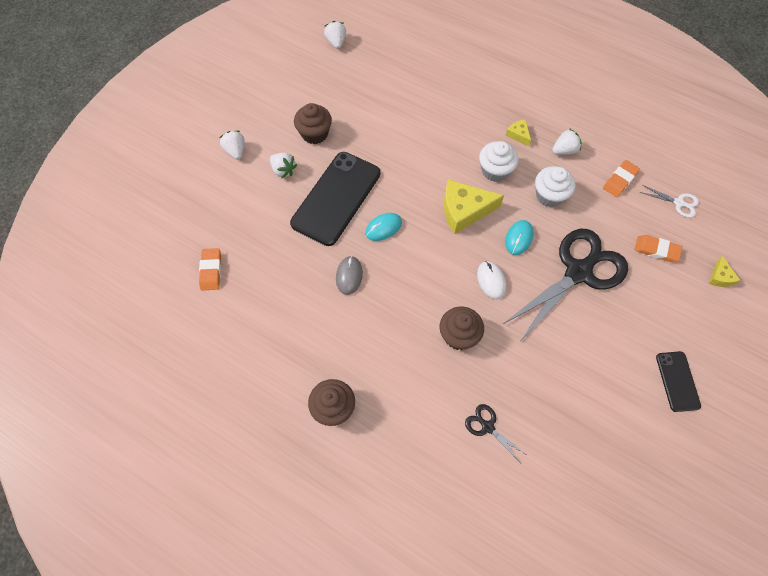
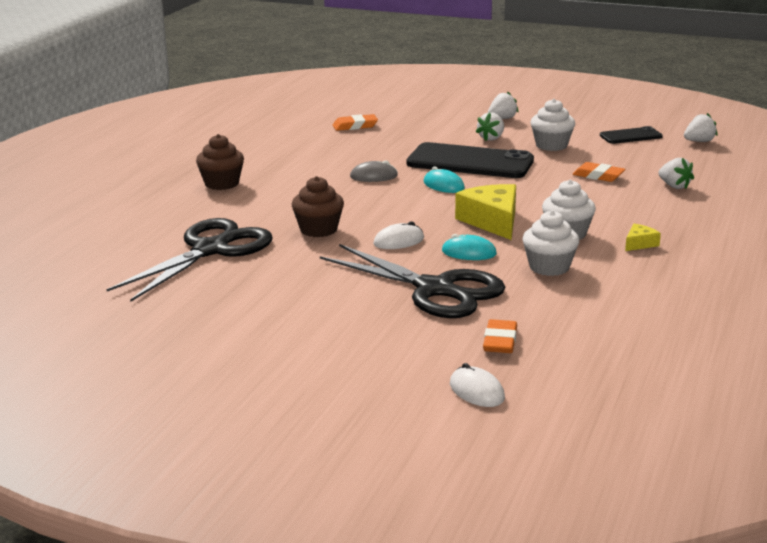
camera: 80 degrees right, 40 degrees down
brown cupcake [294,103,332,144] -> white cupcake [531,99,575,151]
black scissors [465,404,528,463] -> black scissors [106,218,273,302], size x2.38
white strawberry [552,128,582,155] -> white strawberry moved to [658,158,694,189]
orange eraser [603,160,640,197] -> orange eraser moved to [572,162,625,182]
white scissors [639,185,699,218] -> none
black phone [656,351,701,412] -> black phone moved to [600,126,663,144]
yellow cheese [709,256,740,287] -> white mouse [450,363,505,407]

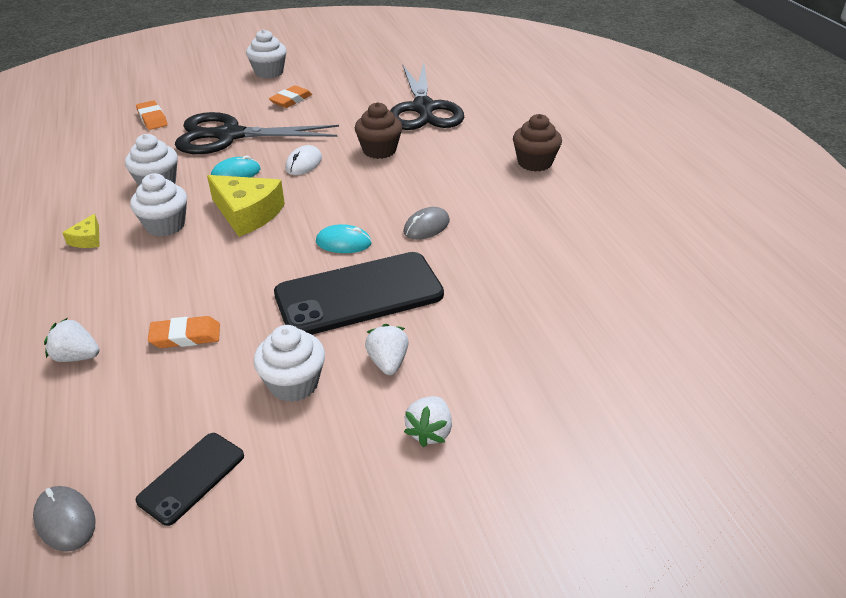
camera: 140 degrees right, 15 degrees up
orange eraser [333,114,378,131] -> orange eraser moved to [269,85,312,108]
white mouse [450,363,505,407] -> none
white strawberry [684,113,718,142] -> grey mouse [33,486,96,552]
none -> white cupcake [246,29,287,79]

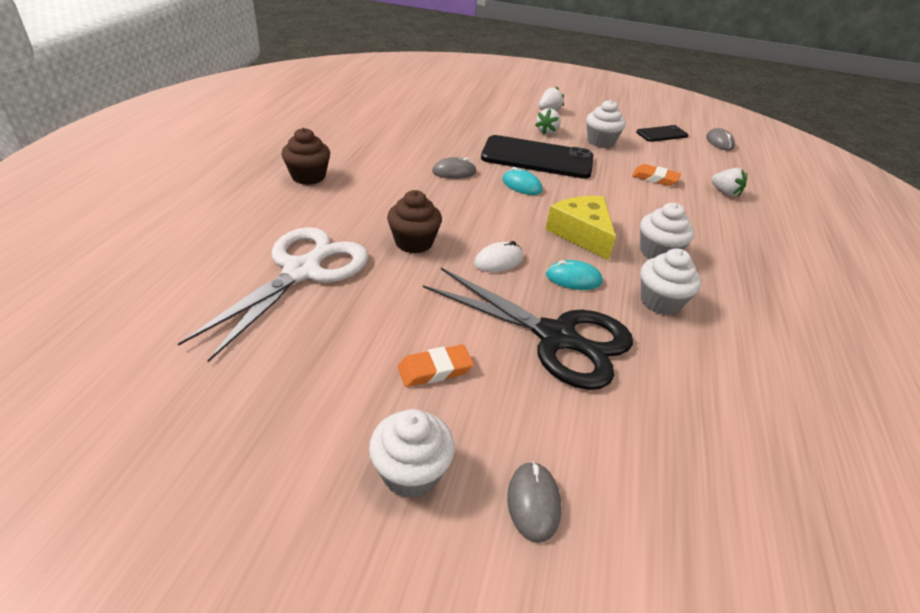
camera: 150 degrees left, 0 degrees up
yellow cheese [62,214,100,248] -> none
orange eraser [136,101,168,130] -> none
black scissors [390,63,464,130] -> white scissors [178,227,368,362]
none -> grey mouse [507,461,562,543]

